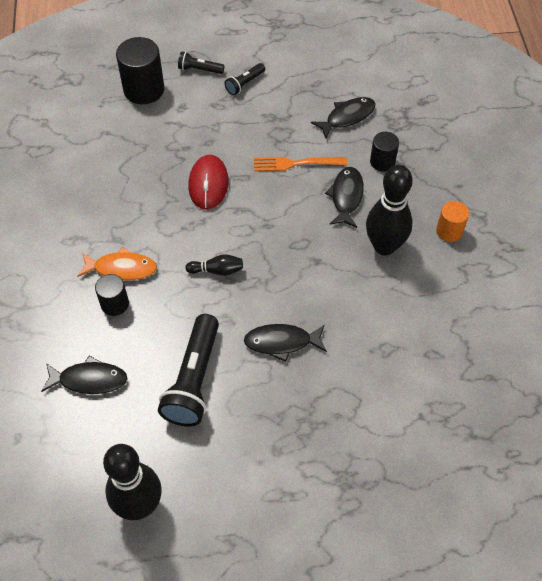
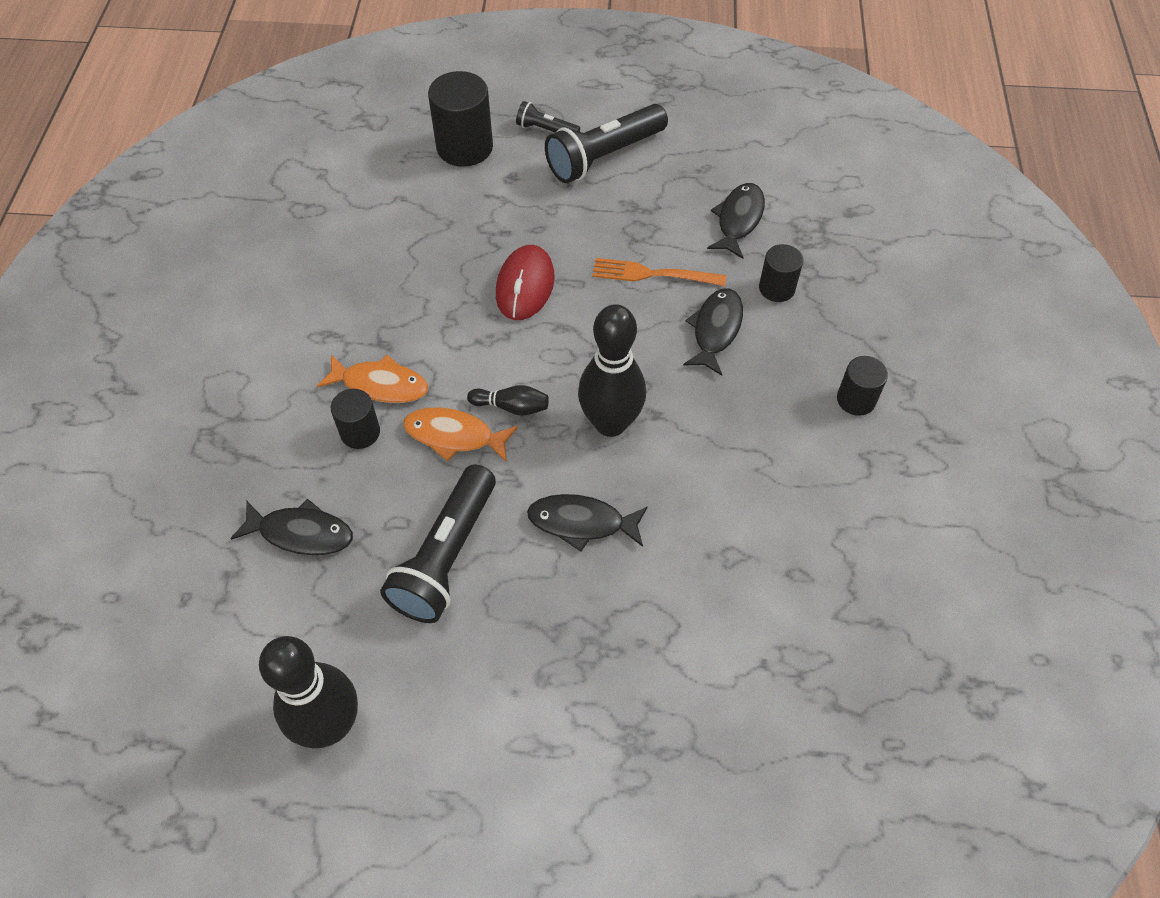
camera: 10 degrees right, 0 degrees up
black flashlight [225,63,265,95] -> black flashlight [545,104,668,183], size x2.00
black fish [311,97,376,138] -> black fish turned 45 degrees counterclockwise [707,183,765,259]
black bowling pin [366,165,413,256] -> black bowling pin moved to [578,304,646,437]
orange cylinder [436,201,469,242] -> black cylinder [837,356,888,416]
none -> orange fish [403,408,518,462]

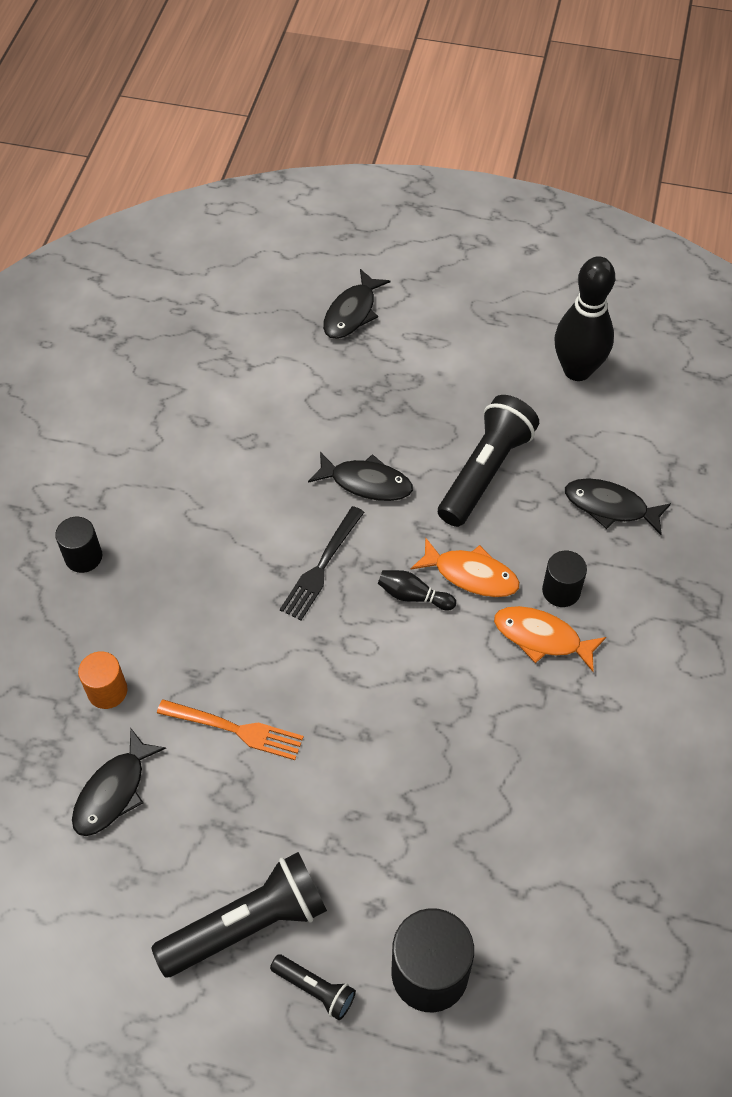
camera: 170 degrees left, 0 degrees up
red mouse [496,245,555,320] -> none
black bowling pin [578,304,646,437] -> black fork [280,506,364,620]
black fish [683,288,743,376] -> black fish moved to [323,269,390,339]
black cylinder [759,244,803,302] -> orange cylinder [78,651,128,709]

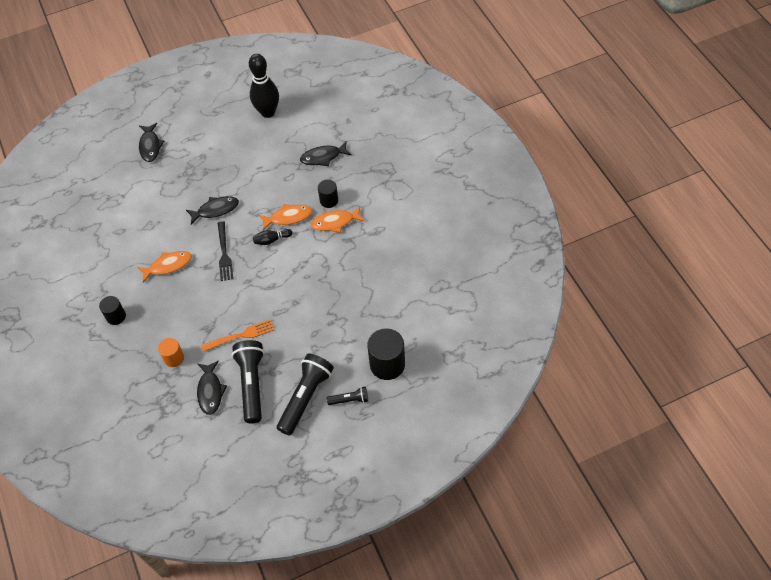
camera: 35 degrees left, 0 degrees up
black flashlight [438,395,539,527] -> black flashlight moved to [232,340,264,423]
none -> orange fish [137,251,192,283]

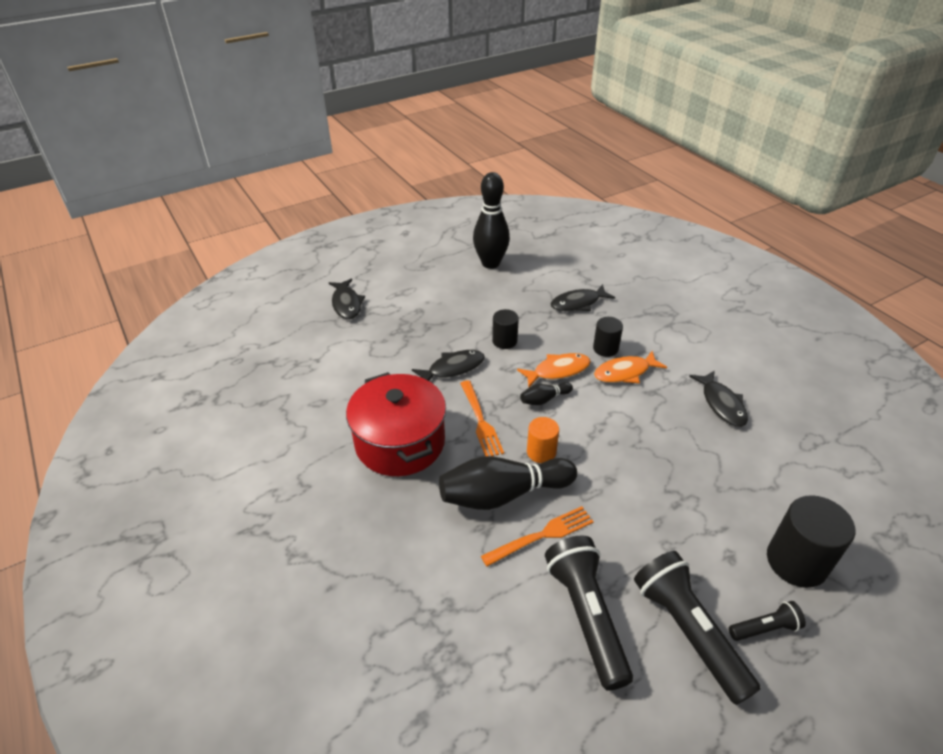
camera: 10 degrees left, 15 degrees down
black cylinder [99,296,126,325] -> black cylinder moved to [492,309,519,349]
orange fish [137,251,192,283] -> red pot [346,372,446,476]
orange cylinder [158,338,184,367] -> orange cylinder moved to [527,417,559,463]
black fish [197,361,227,415] -> black fish moved to [689,370,748,427]
black fork [218,221,233,281] -> orange fork [460,380,504,456]
black flashlight [277,354,334,435] -> black flashlight turned 45 degrees counterclockwise [634,551,761,705]
none -> black bowling pin [439,456,577,510]

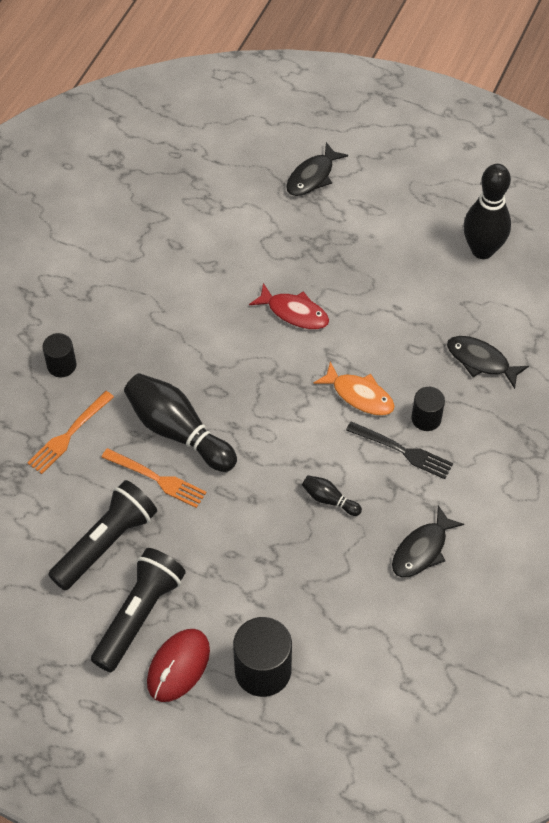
camera: 55 degrees right, 15 degrees up
red pot [346,372,446,476] -> none
black fish [412,350,485,381] -> red fish [249,283,329,329]
orange fork [460,380,504,456] -> orange fork moved to [27,391,114,474]
black cylinder [492,309,519,349] -> black cylinder moved to [42,333,77,377]
black bowling pin [520,382,573,405] -> black bowling pin moved to [302,475,362,516]
orange cylinder [527,417,559,463] -> none
orange fish [594,351,667,383] -> black fork [346,421,453,479]
black flashlight [729,601,806,641] -> red mouse [147,629,210,702]

